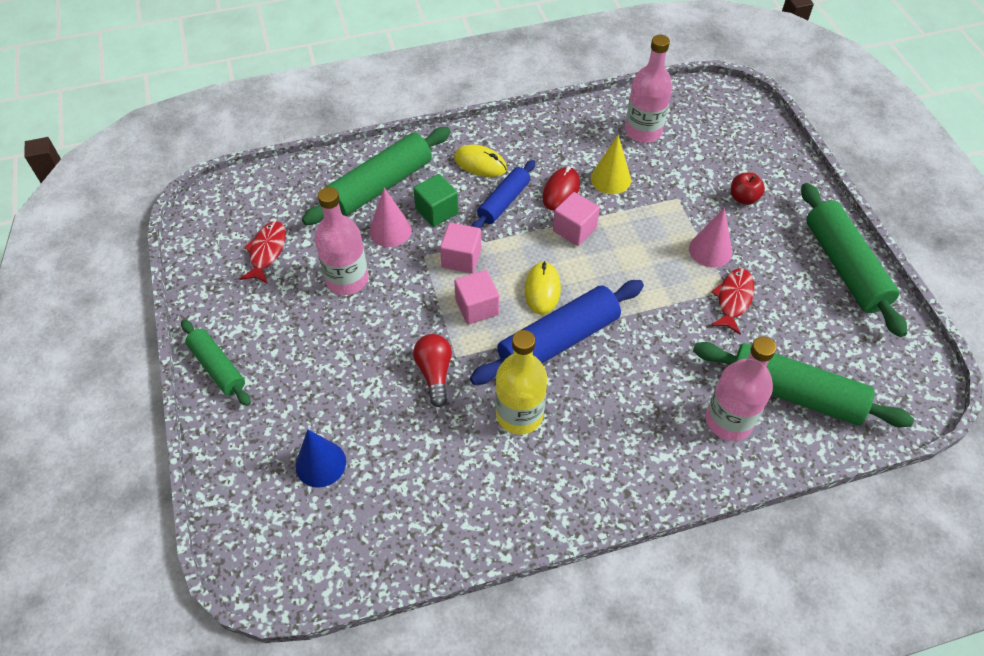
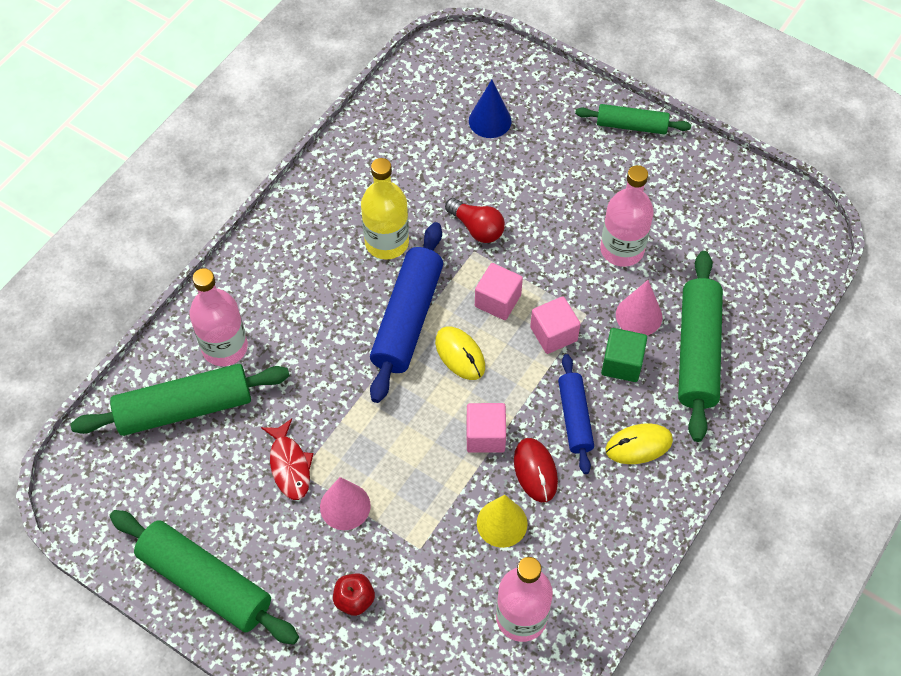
camera: 140 degrees right, 5 degrees up
red fish [240,221,286,284] -> none

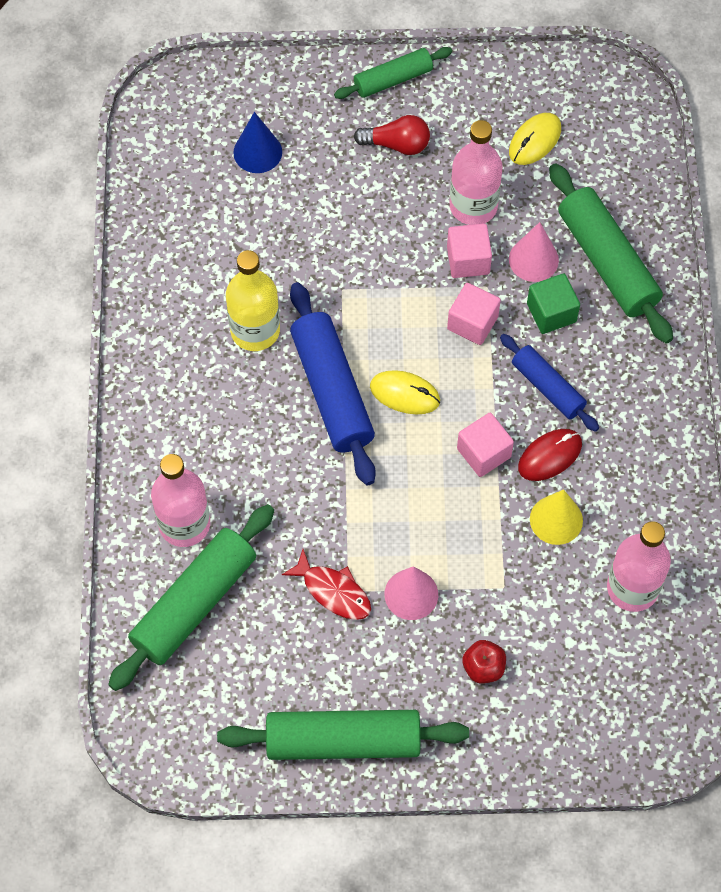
camera: 35 degrees left, 5 degrees up
red light bulb [445,198,505,243] -> red light bulb moved to [354,115,430,155]
pink cube [475,263,523,320] -> pink cube moved to [447,223,492,278]
red mouse [514,438,558,502] -> red mouse turned 75 degrees counterclockwise [518,429,582,481]
yellow mouse [606,423,673,464] -> yellow mouse moved to [509,113,561,165]

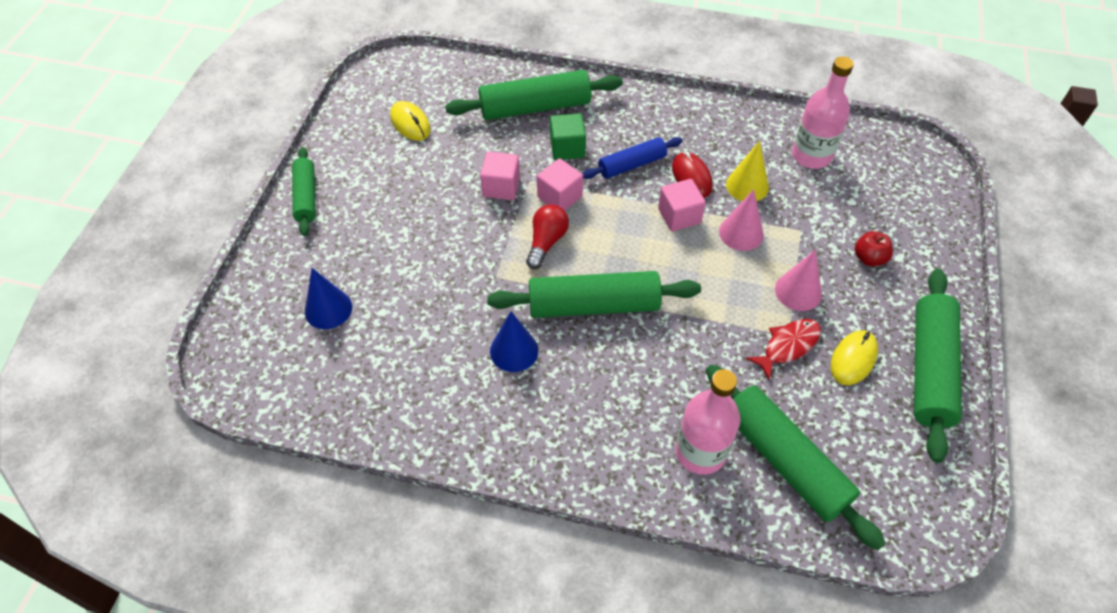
camera: 75 degrees left, 10 degrees down
yellow bottle [226,250,280,351] -> blue cone [490,311,539,372]
blue rolling pin [290,282,376,485] -> green rolling pin [487,271,701,318]
red light bulb [354,115,430,155] -> red light bulb moved to [526,204,569,269]
yellow mouse [370,370,440,414] -> yellow mouse moved to [831,330,878,385]
pink bottle [450,120,503,225] -> none
pink cone [509,222,559,282] -> pink cone moved to [719,189,764,251]

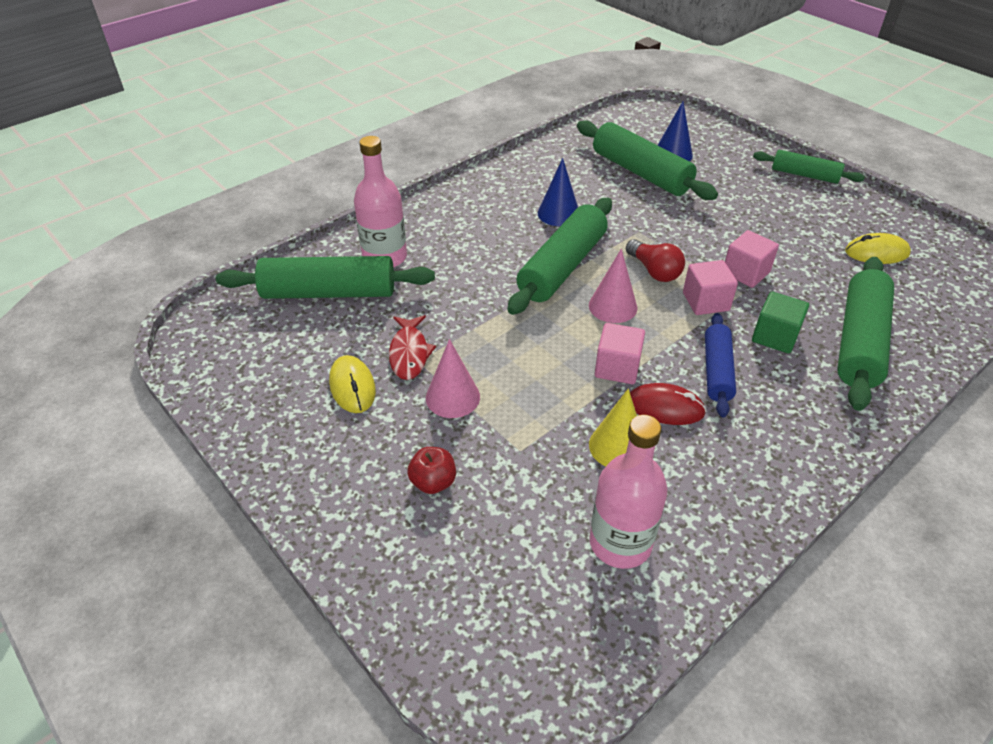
camera: 125 degrees right, 10 degrees down
pink cone [719,189,764,251] -> pink cone moved to [589,249,637,323]
green rolling pin [914,269,962,463] -> green rolling pin moved to [577,120,718,200]

